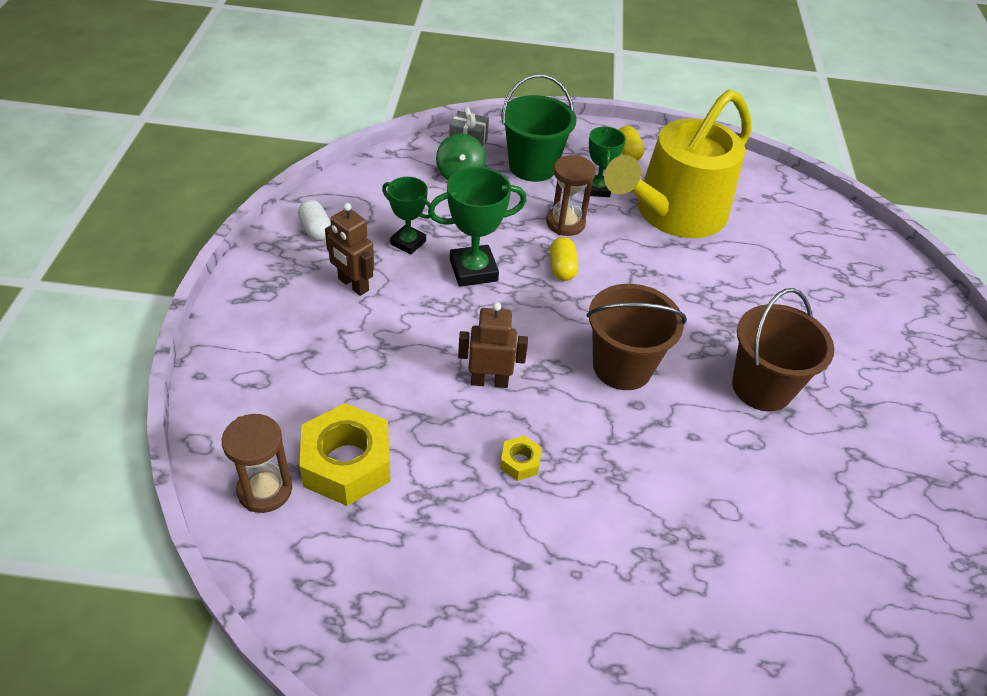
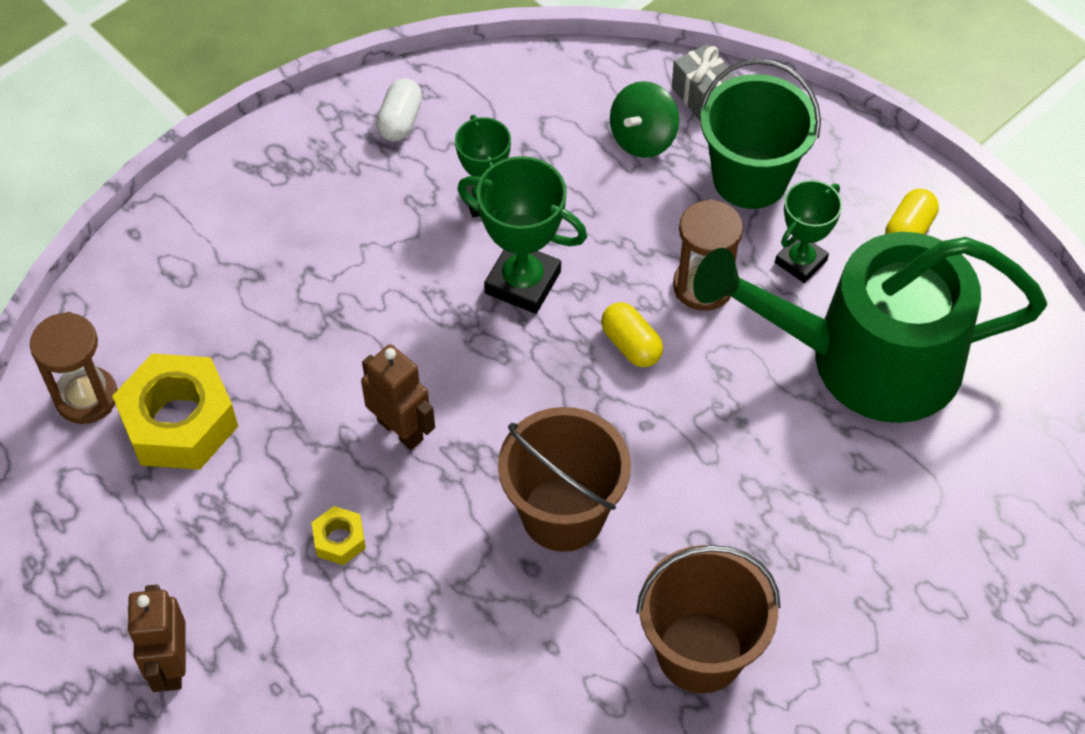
camera: 45 degrees right, 10 degrees up
brown robot [325,203,374,296] -> brown robot moved to [127,585,186,692]
yellow capsule [550,237,578,281] -> yellow capsule turned 75 degrees counterclockwise [601,302,663,367]
yellow watering can [604,89,751,238] -> green watering can [693,232,1047,423]

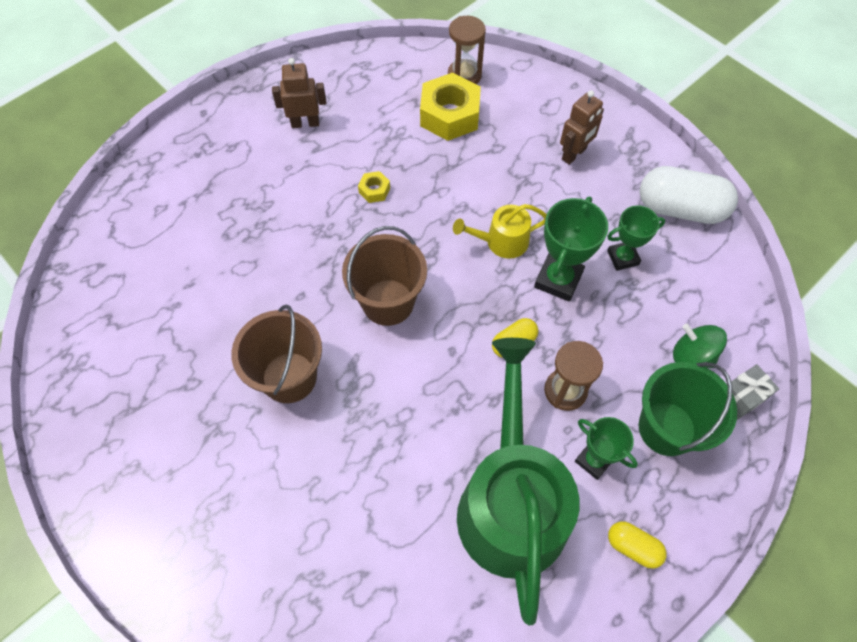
camera: 90 degrees right, 5 degrees up
brown robot [361,344,435,450] -> brown robot moved to [560,90,604,165]
white capsule [376,78,422,141] -> white capsule [640,166,738,224], size x1.98
none -> yellow watering can [453,204,547,259]

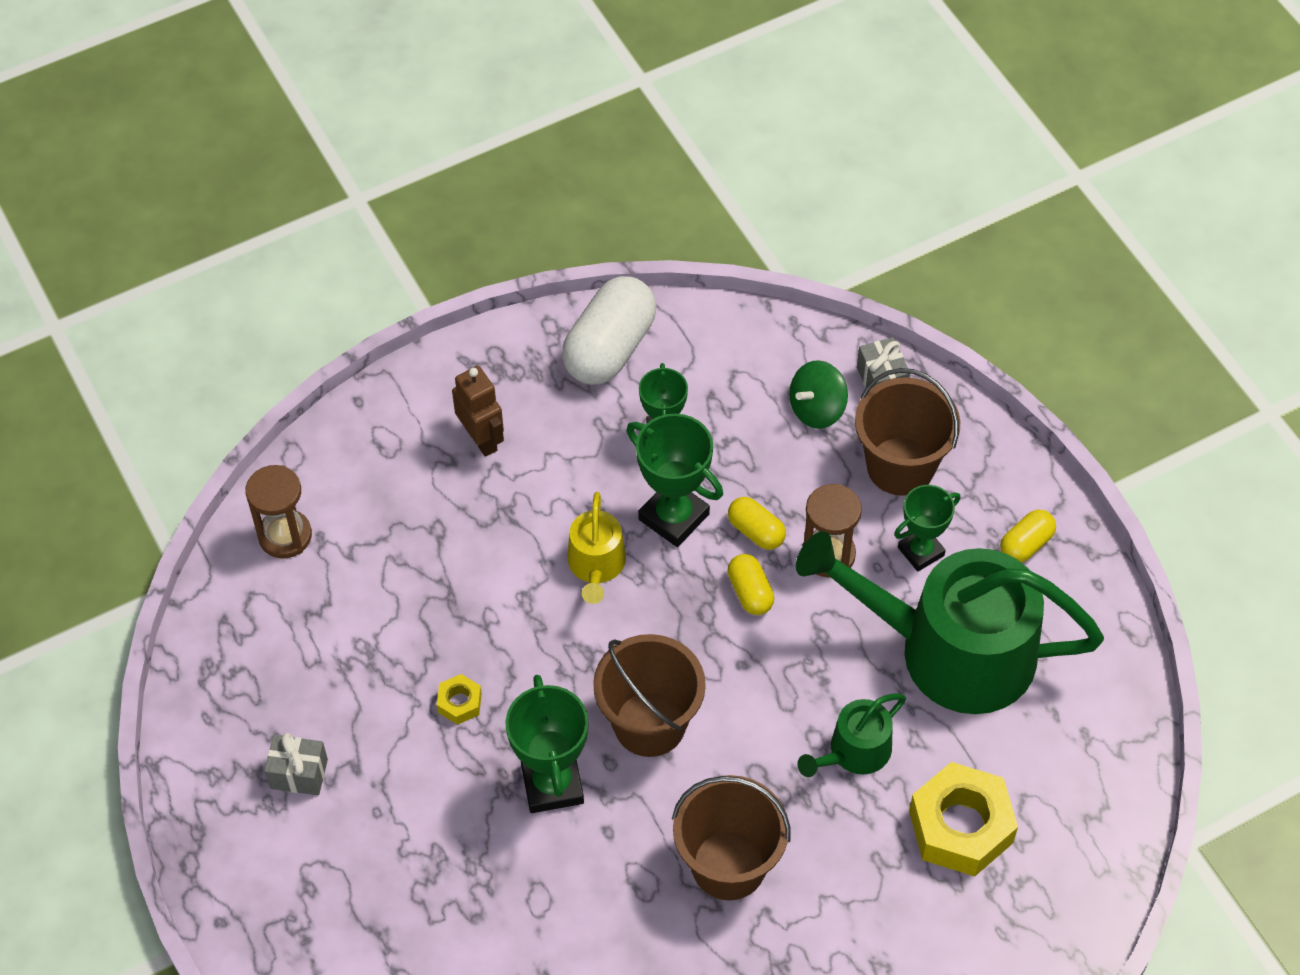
camera: 75 degrees left, 5 degrees down
brown robot [272,58,326,128] -> grey gift [264,733,328,795]
yellow nut [420,73,481,141] -> yellow nut moved to [909,762,1018,876]
green bucket [639,362,737,456] -> brown bucket [855,368,960,496]
none -> green trophy [505,675,588,813]
none -> yellow capsule [728,497,786,550]
none -> green watering can [797,693,906,777]

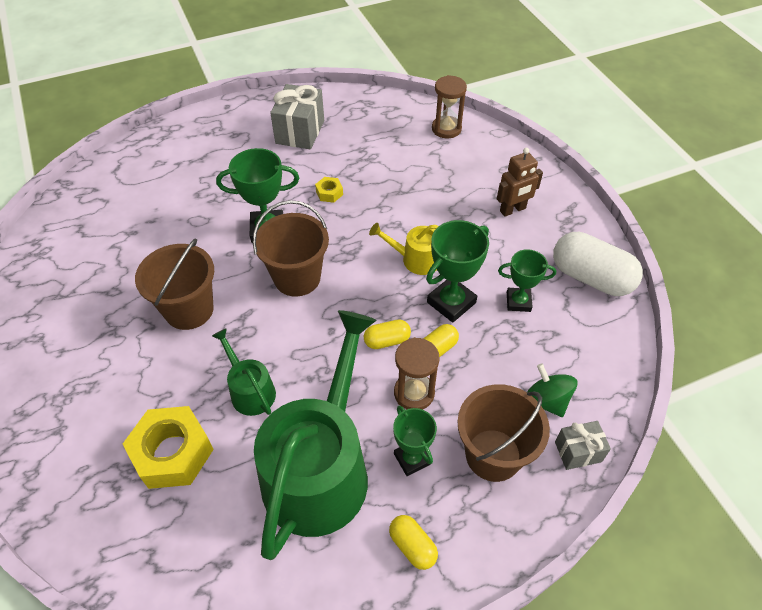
camera: 95 degrees right, 5 degrees down
grey gift [264,733,328,795] -> grey gift [270,84,324,150], size x1.73

